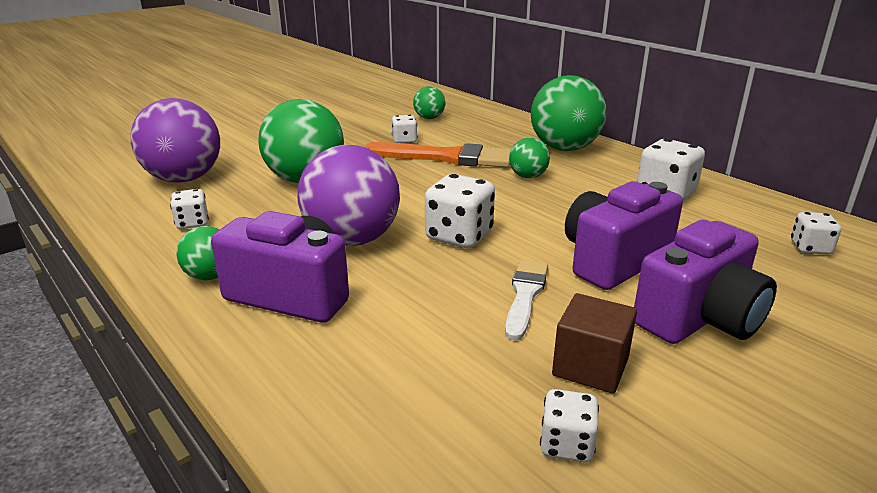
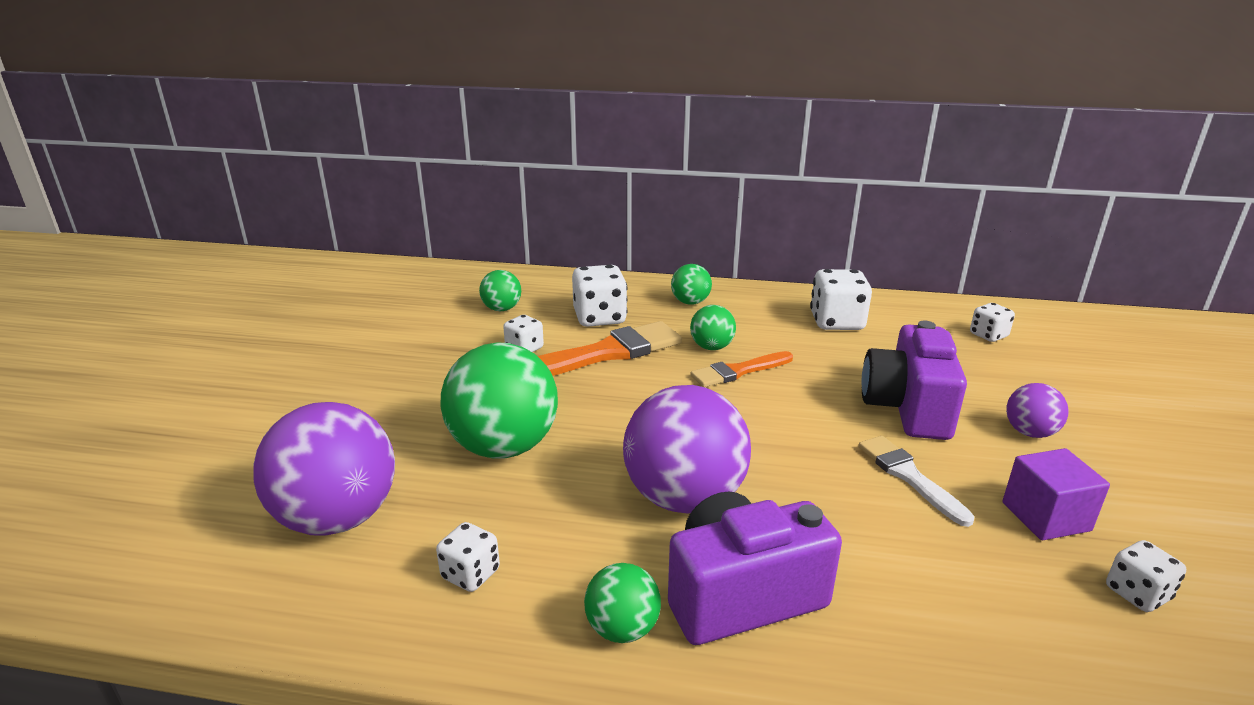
camera: 40 degrees left, 0 degrees up
white dice [425,174,495,248] -> white dice moved to [572,265,627,327]
green ball [531,75,607,151] -> green ball [671,264,712,305], size x0.50
brown cube [552,293,637,394] -> purple cube [1002,448,1110,540]
purple camera [634,220,777,344] -> purple ball [1006,383,1068,438]
none -> orange brush [690,351,793,387]

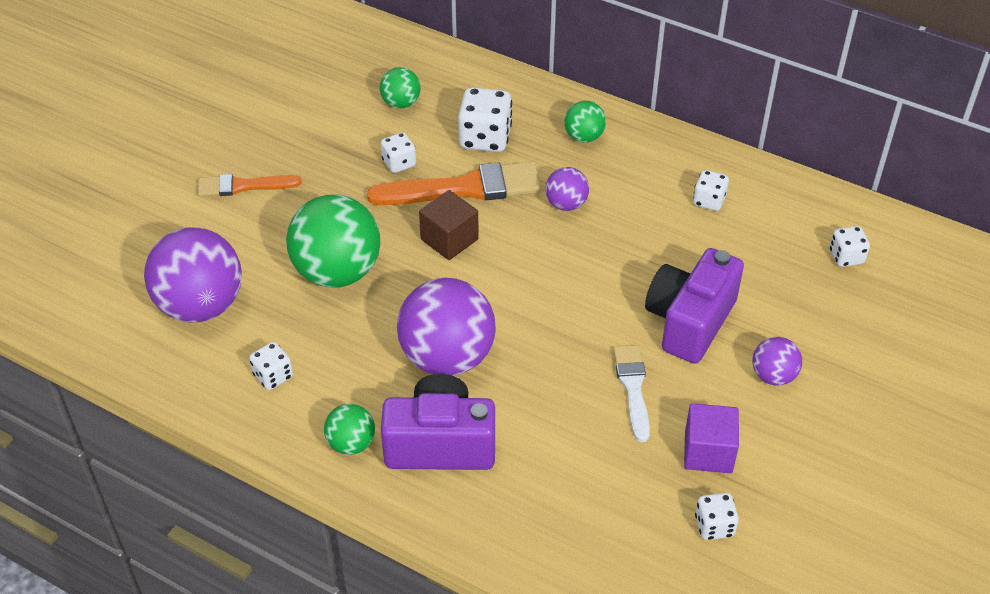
camera: 20 degrees right, 20 degrees up
green ball [690,305,736,350] -> purple ball [545,167,589,211]
orange brush [690,351,793,387] -> orange brush moved to [198,174,302,197]
white dice [810,269,872,330] -> white dice [693,170,729,211], size x0.58
none -> brown cube [419,190,479,260]

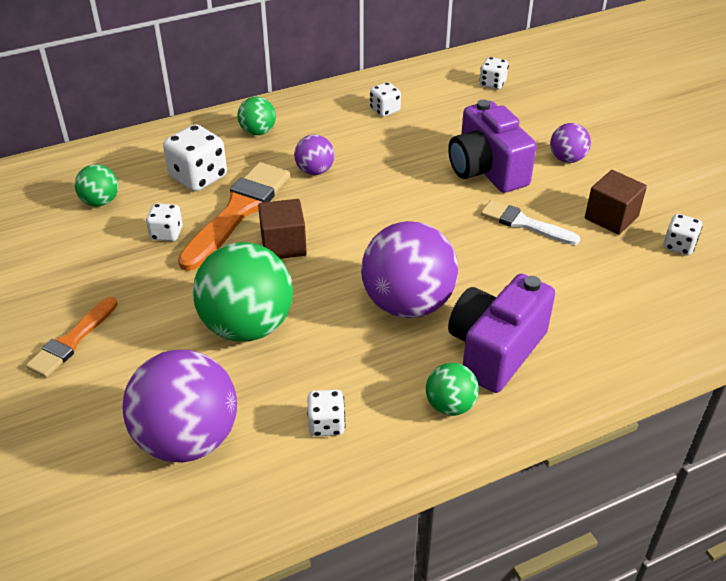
camera: 55 degrees left, 5 degrees down
purple cube [684,403,739,473] -> brown cube [585,170,647,235]

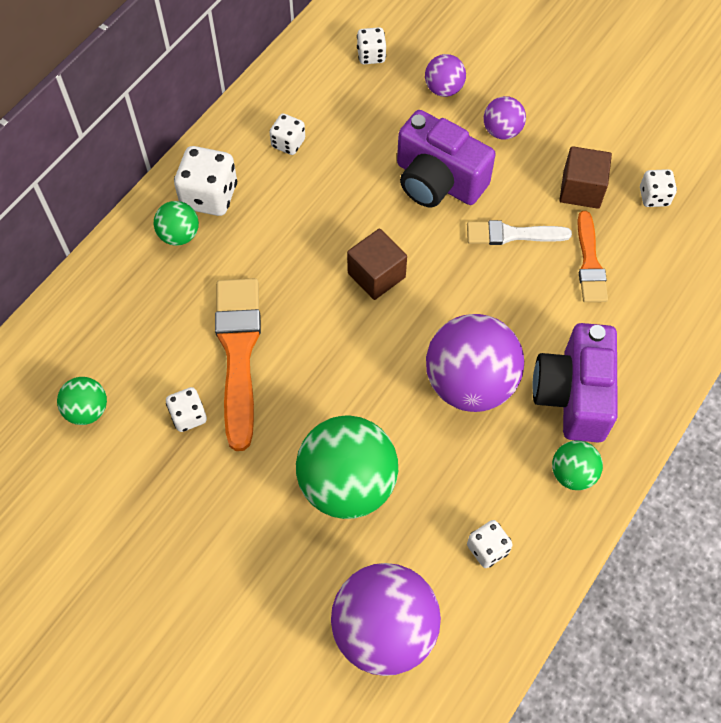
camera: 30 degrees left, 20 degrees up
orange brush [26,297,118,378] -> orange brush moved to [577,211,608,302]
white dice [163,124,227,191] -> white dice moved to [174,146,237,216]
brown cube [258,199,307,259] -> brown cube moved to [347,229,407,300]
purple ball [294,135,334,175] -> purple ball moved to [425,54,466,97]

